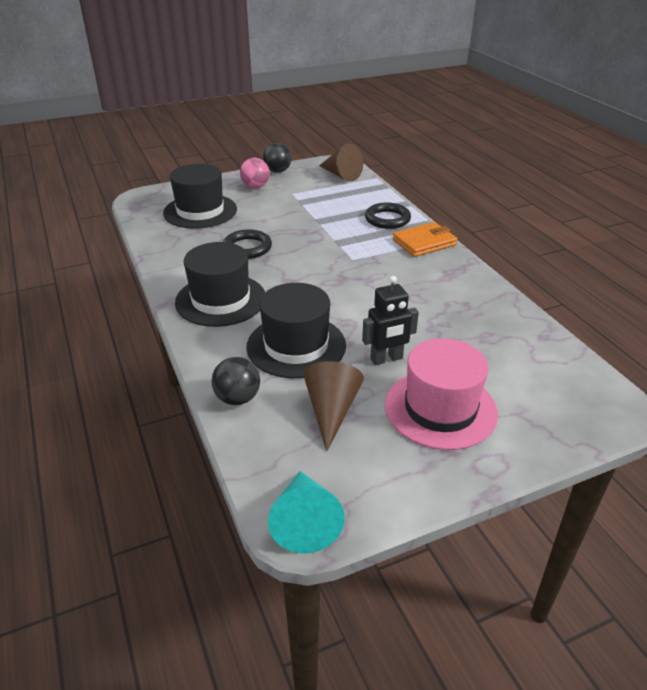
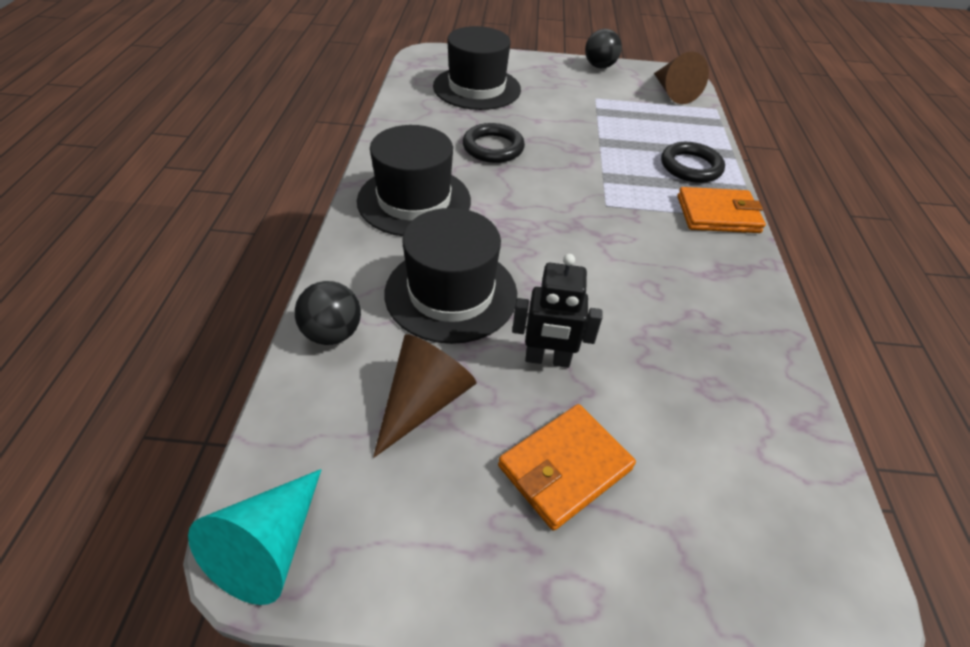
camera: 25 degrees right, 10 degrees up
pink ball [240,158,270,188] -> none
pink hat [385,338,498,450] -> orange wallet [498,404,636,531]

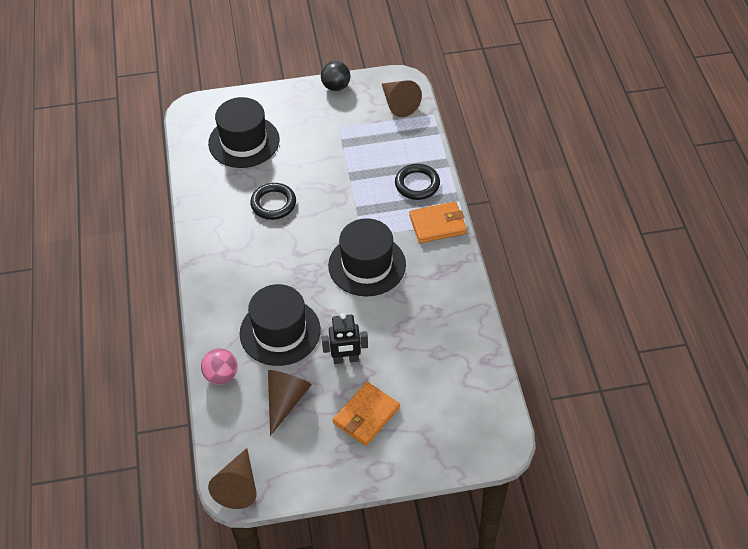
camera: 10 degrees left, 5 degrees up
turquoise cone [188,469,322,605] -> brown cone [208,448,257,509]
black ball [295,281,361,345] -> pink ball [201,348,237,385]
black hat [357,125,471,236] -> black hat moved to [328,218,406,297]

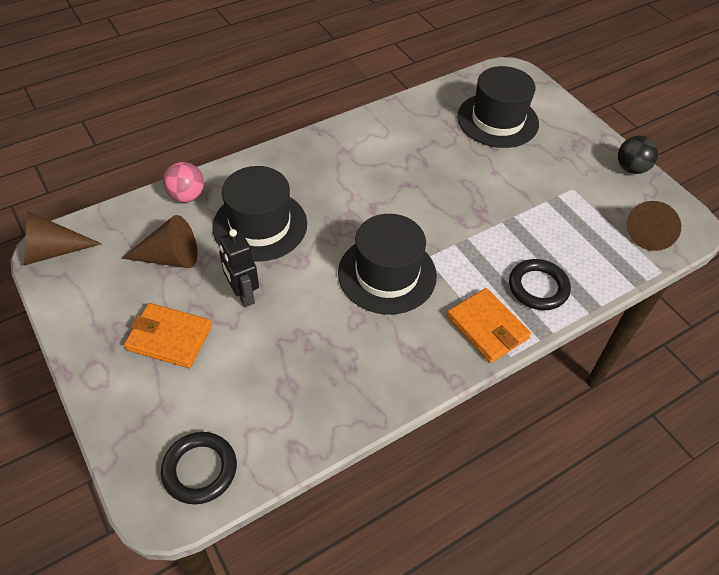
camera: 65 degrees right, 0 degrees up
black ring [250,183,296,220] -> black ring moved to [161,432,237,505]

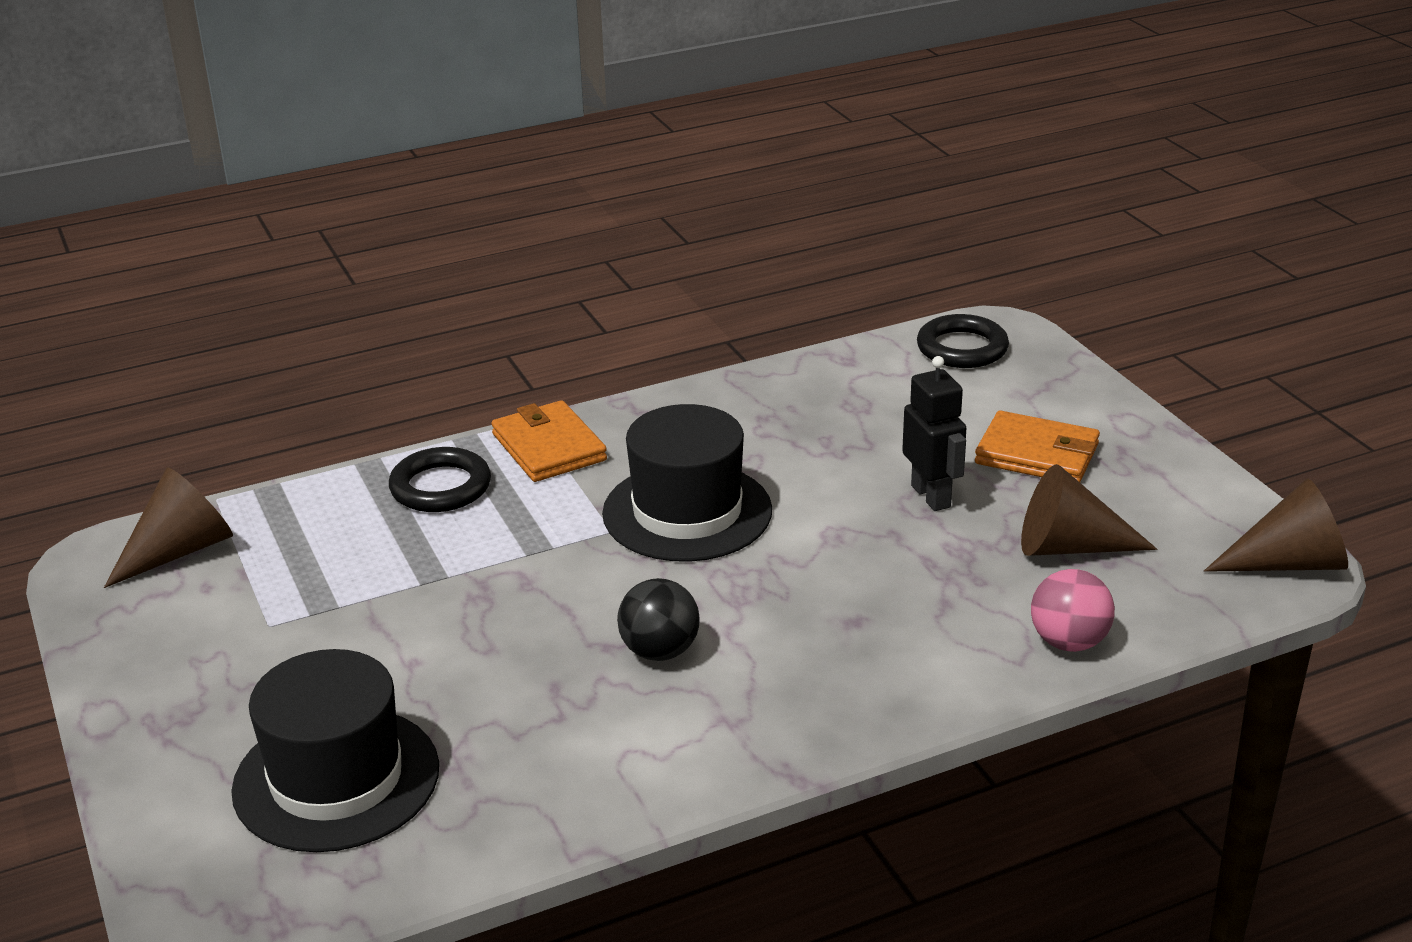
camera: 170 degrees left, 20 degrees down
black hat [212,166,307,262] -> none
black ball [618,136,658,174] -> black ball moved to [617,578,700,661]

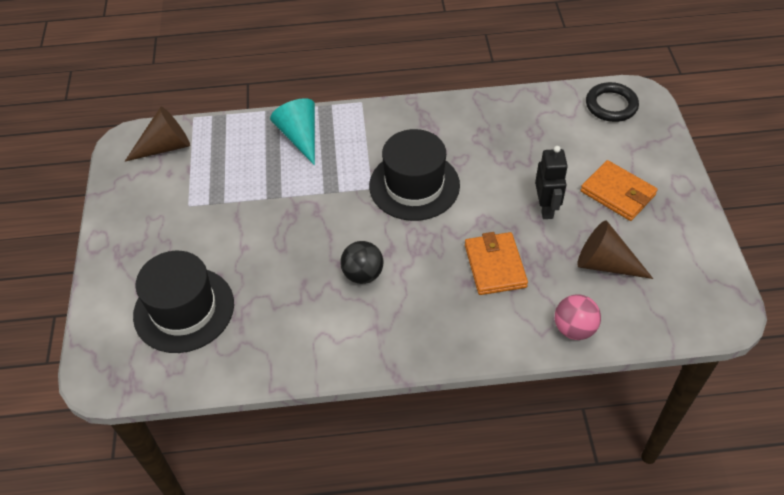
camera: 20 degrees right, 20 degrees up
black ring [389,447,491,512] -> turquoise cone [270,98,315,165]
orange wallet [491,400,607,482] -> orange wallet moved to [465,232,528,295]
brown cone [1204,479,1348,572] -> none

